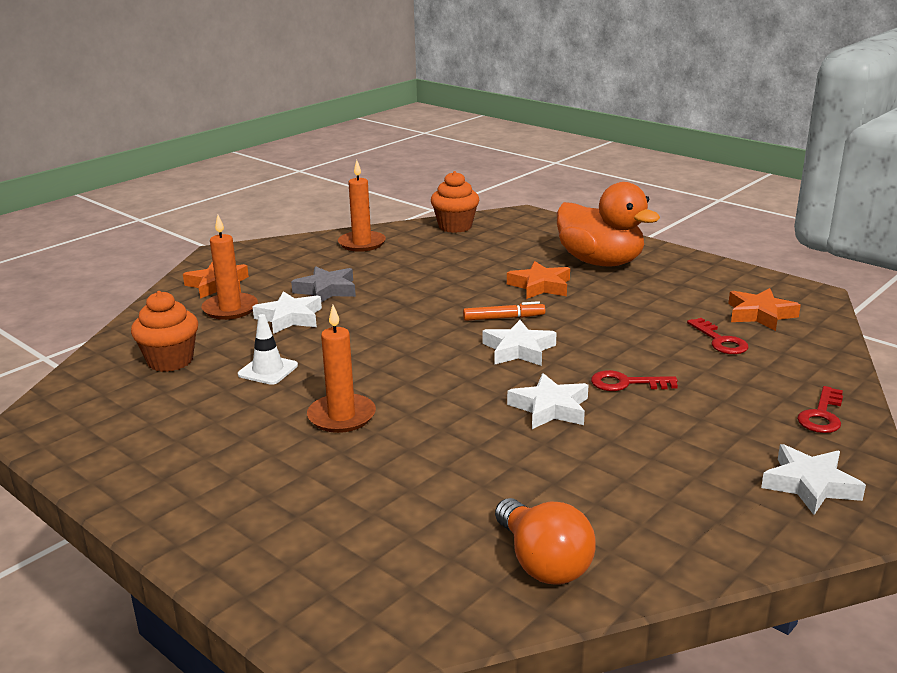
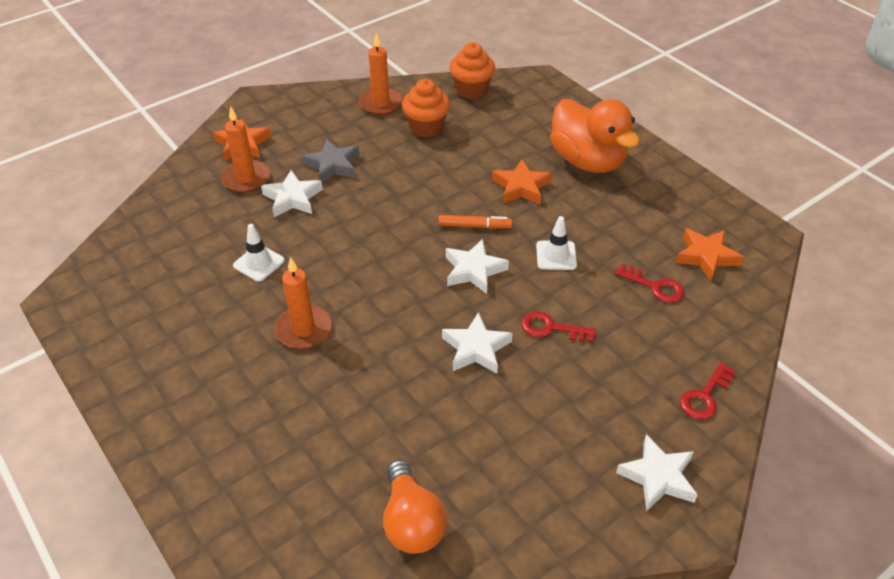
camera: 10 degrees right, 20 degrees up
orange cupcake [131,291,198,372] -> orange cupcake moved to [402,79,450,138]
red key [687,318,748,354] -> red key turned 45 degrees counterclockwise [615,264,684,303]
none -> white traffic cone [536,216,577,270]

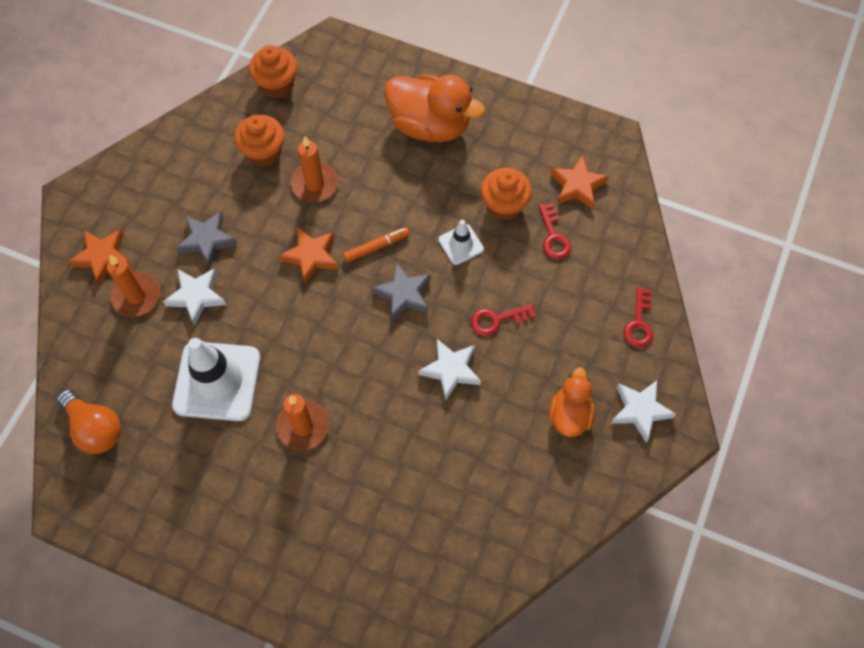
camera: 30 degrees left, 20 degrees up
white traffic cone [233,224,285,282] -> white traffic cone [172,338,260,421], size x2.06
orange candle [359,33,403,115] -> orange candle moved to [291,136,338,202]
orange light bulb [383,460,447,554] -> orange light bulb moved to [57,389,121,454]
white star [446,239,509,294] -> grey star [372,262,431,321]
orange star [492,159,552,205] -> orange star moved to [279,227,338,284]
red key [615,264,684,303] -> red key turned 75 degrees clockwise [539,203,571,259]
none -> orange cupcake [481,168,532,221]
none -> orange duck [549,367,595,437]

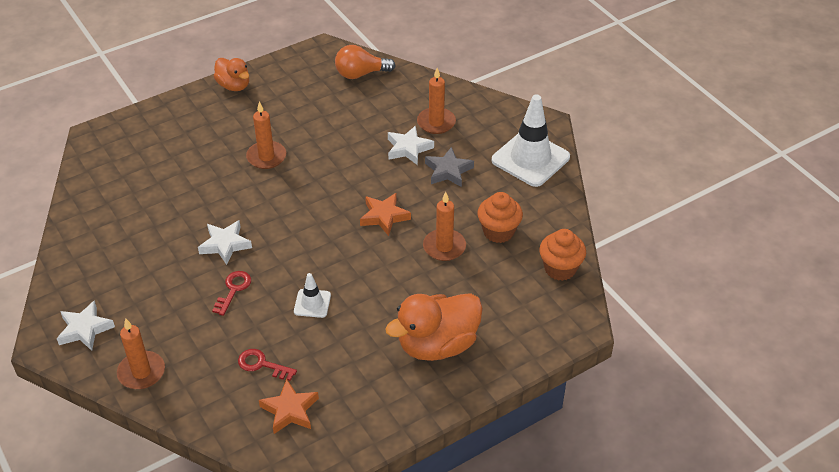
camera: 125 degrees right, 20 degrees down
orange star [68,229,131,285] -> none
white traffic cone [172,338,260,421] -> white traffic cone moved to [492,94,570,187]
orange marker [343,227,410,262] -> none
grey star [372,262,431,321] -> none
orange cupcake [481,168,532,221] -> none
orange duck [549,367,595,437] -> orange duck moved to [213,58,249,91]
red key [624,287,653,348] -> orange candle [117,318,165,389]

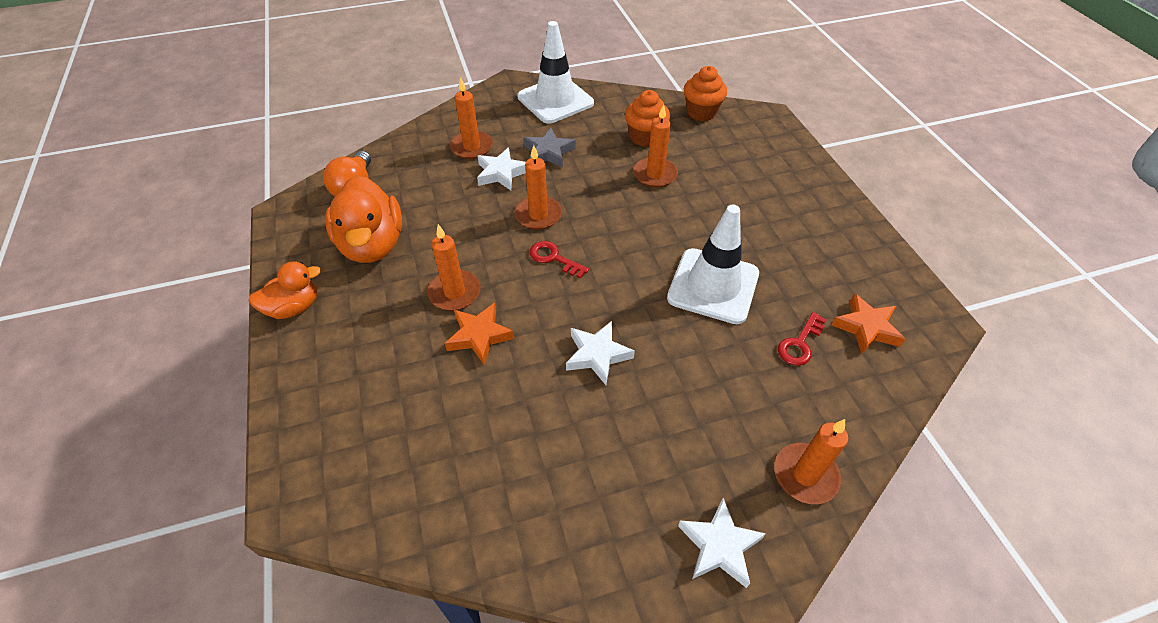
camera: 75 degrees left, 5 degrees up
red key [212,271,251,316] -> red key moved to [530,241,589,279]
white traffic cone [294,273,331,318] -> white traffic cone [667,205,759,324], size x2.06
orange star [360,193,411,236] -> orange star moved to [445,303,515,364]
orange duck [385,293,483,361] -> orange duck moved to [325,175,402,263]
none -> orange candle [515,145,562,230]

